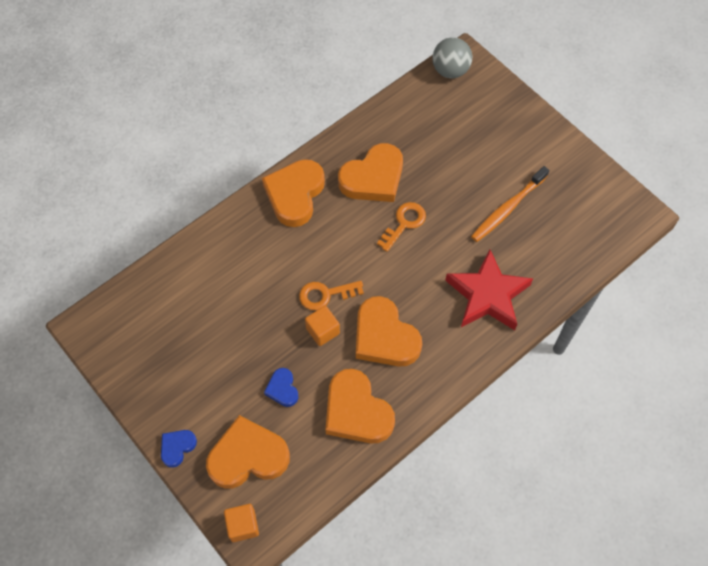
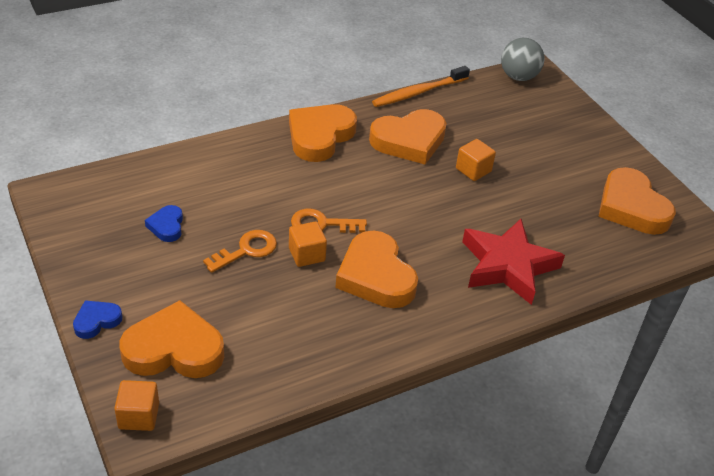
camera: 10 degrees right, 20 degrees down
blue heart [264,368,298,407] -> blue heart moved to [145,205,183,242]
orange heart [326,369,395,443] -> orange heart moved to [598,167,676,235]
orange key [377,202,426,252] -> orange key moved to [203,230,277,273]
orange toothbrush [471,166,549,242] -> orange toothbrush moved to [372,66,470,107]
none -> orange cube [456,139,496,181]

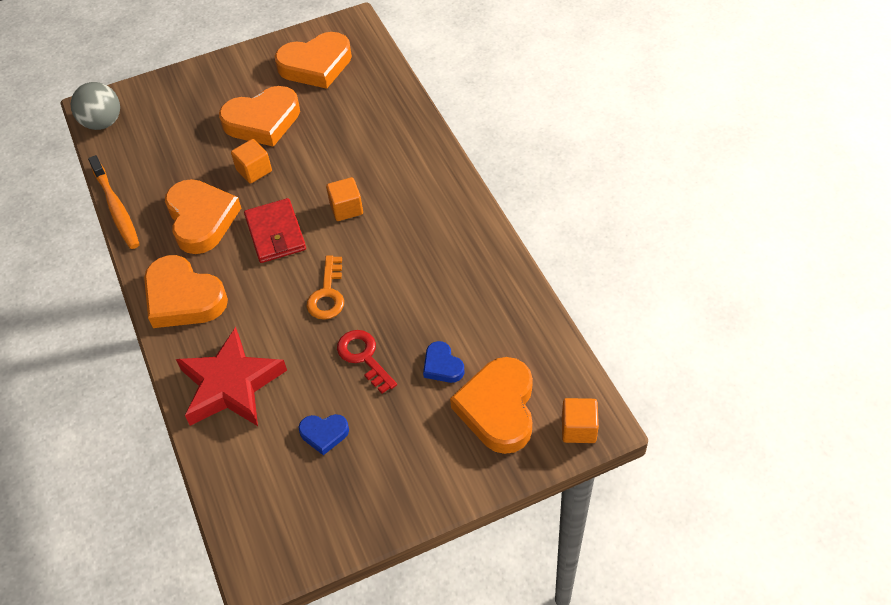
camera: 80 degrees left, 10 degrees up
blue heart [73,300,122,339] -> blue heart moved to [423,341,464,383]
orange key [203,230,277,273] -> red key [337,330,397,394]
orange cube [289,222,327,267] -> orange cube moved to [326,177,363,221]
orange heart [335,231,418,308] -> orange heart moved to [219,86,300,147]
red star [462,219,565,305] -> red star moved to [176,327,287,426]
none -> red wallet [244,198,306,263]

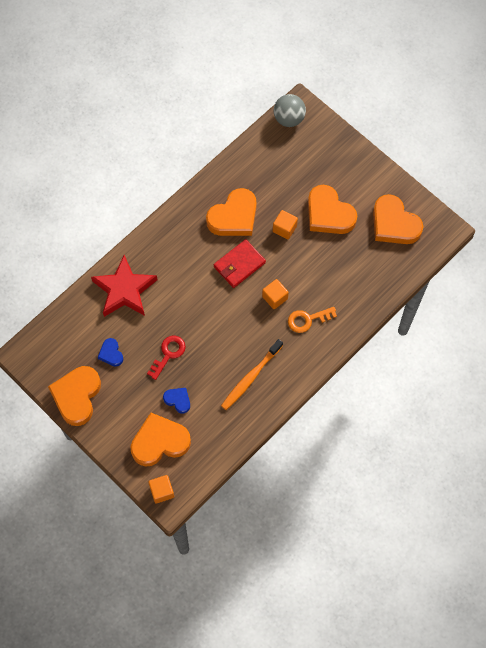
camera: 65 degrees right, 15 degrees up
orange toothbrush [88,155,140,249] -> orange toothbrush moved to [221,339,283,410]
orange heart [144,255,228,328] -> orange heart moved to [48,366,101,426]
orange key [306,255,344,320] -> orange key moved to [288,307,337,333]
blue heart [423,341,464,383] -> blue heart turned 90 degrees clockwise [163,388,190,413]

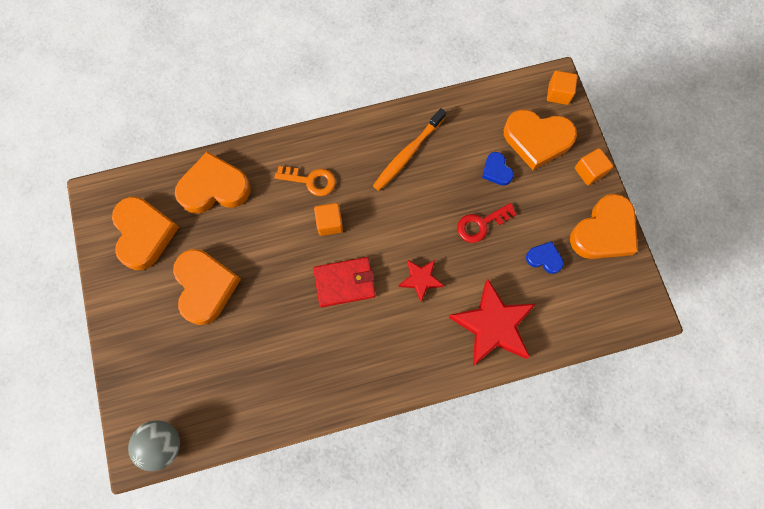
camera: 150 degrees left, 5 degrees up
blue heart [98,338,124,367] -> blue heart turned 75 degrees counterclockwise [526,241,564,274]
orange heart [206,188,257,236] -> orange heart moved to [175,152,251,214]
orange toothbrush [221,339,283,410] -> orange toothbrush turned 150 degrees clockwise [373,108,446,191]
orange cube [273,210,298,239] -> orange cube moved to [575,148,613,185]
none -> red star [399,259,444,302]

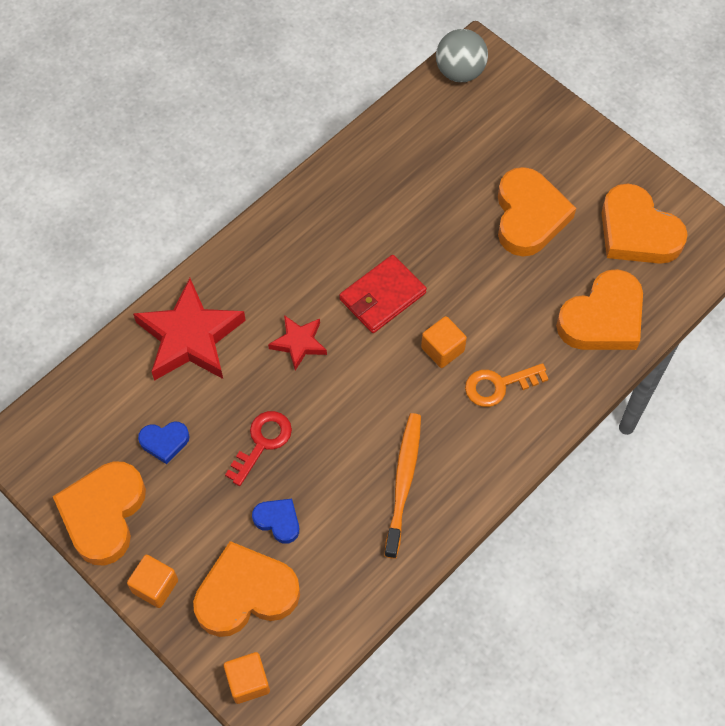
camera: 150 degrees right, 10 degrees down
orange heart [173,249,241,325] -> orange heart turned 135 degrees counterclockwise [498,167,576,257]

